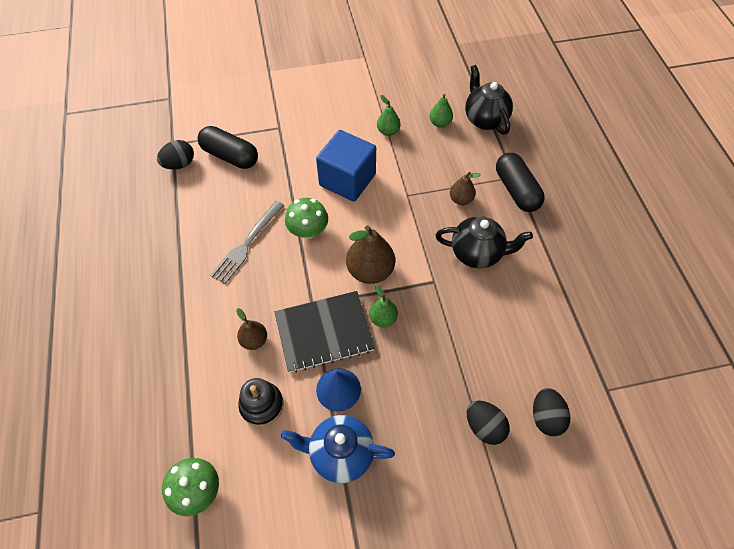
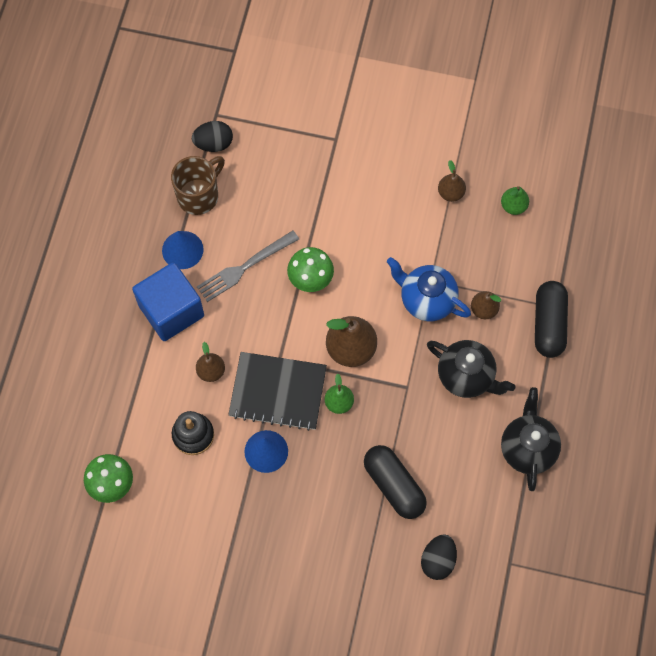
camera: 25 degrees right, 10 degrees up
black capsule [198,126,258,169] -> black capsule moved to [364,445,427,519]
blue teapot [281,415,395,483] -> blue teapot moved to [387,257,471,321]
blue cube [316,130,376,202] -> blue cube moved to [132,262,204,341]
green pear [377,95,400,136] -> brown pear [438,160,466,202]
black teapot [465,65,513,135] -> black teapot moved to [501,387,561,491]
black egg [467,401,510,445] -> none
none -> blue cone [162,231,204,269]
none -> brown mug [171,156,225,215]

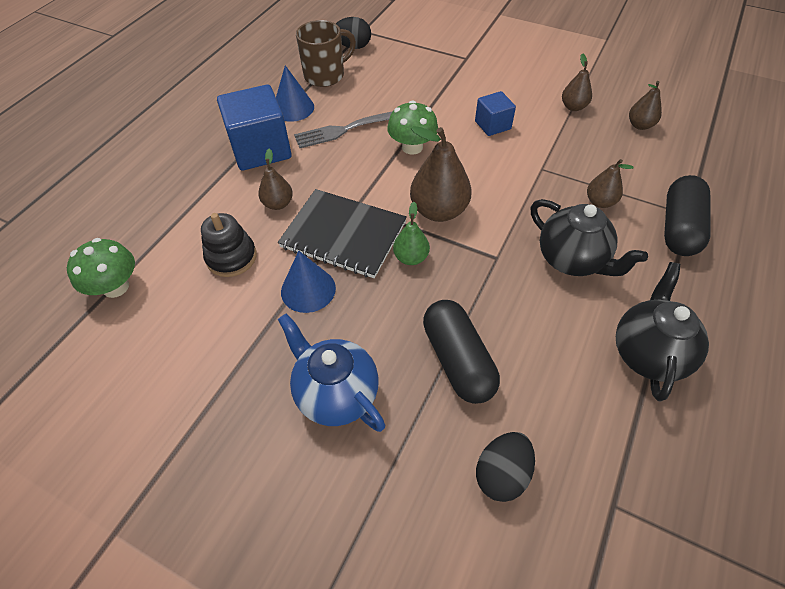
camera: 15 degrees right, 15 degrees down
blue teapot [387,257,471,321] -> blue teapot moved to [278,313,385,432]
green pear [501,186,529,215] -> brown pear [629,81,662,130]
none -> blue cube [475,91,516,136]

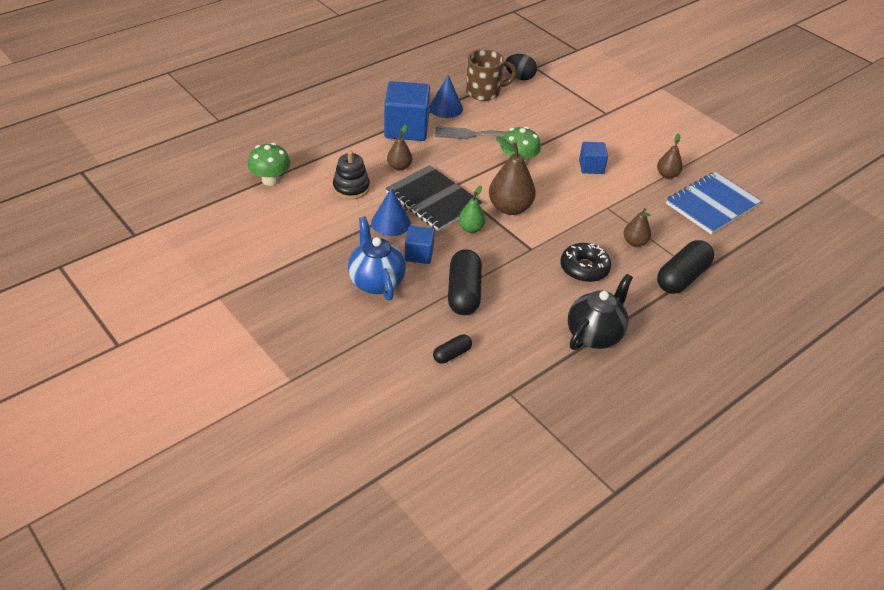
camera: 20 degrees right, 10 degrees down
black egg [476,432,535,502] -> black capsule [433,334,472,364]
black teapot [531,199,648,276] -> black donut [560,243,611,282]
brown pear [629,81,662,130] -> blue notebook [666,172,761,234]
none -> blue cube [405,226,435,264]

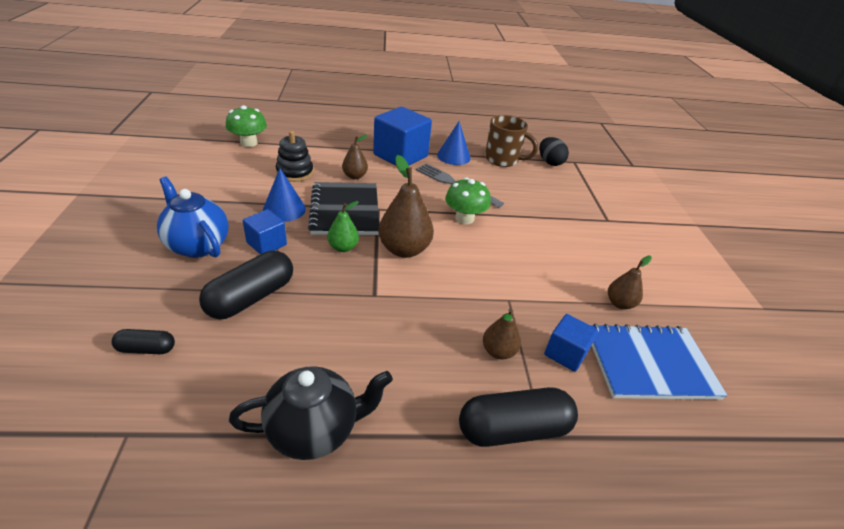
camera: 35 degrees right, 5 degrees down
blue teapot [348,216,406,301] -> blue teapot turned 60 degrees counterclockwise [157,177,229,258]
black donut [560,243,611,282] -> none
blue cube [579,142,608,174] -> blue cube moved to [544,314,598,372]

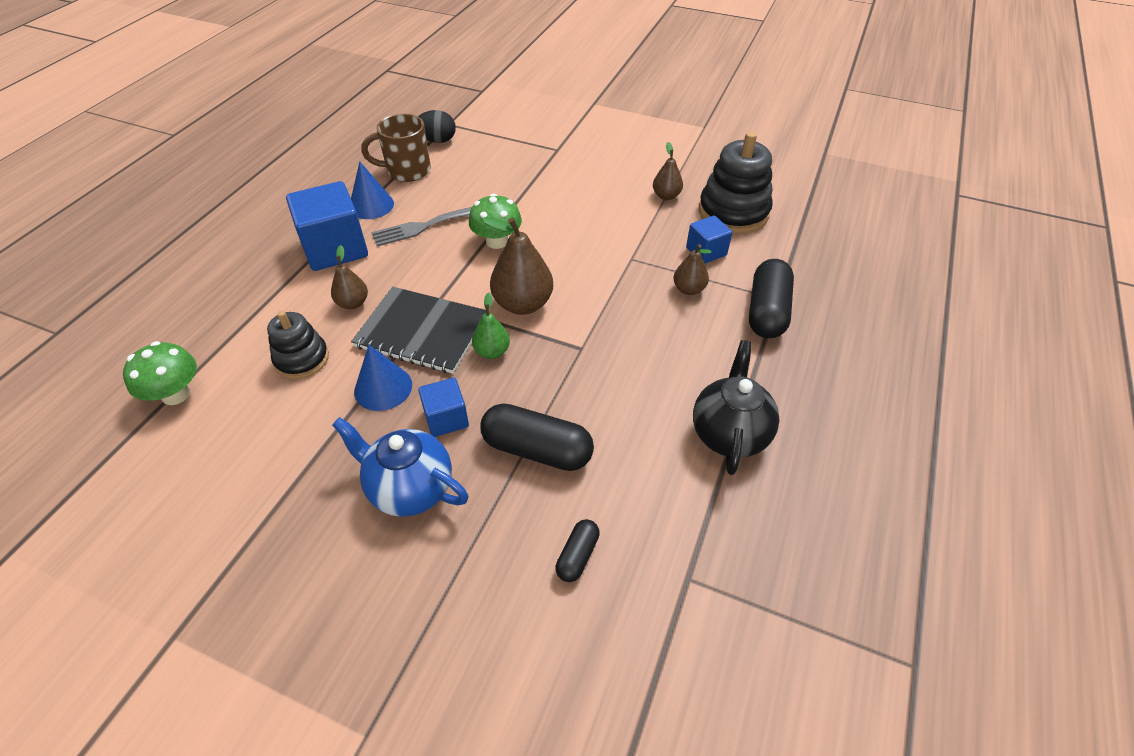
camera: 60 degrees left, 10 degrees up
blue teapot [157,177,229,258] -> blue teapot turned 45 degrees clockwise [332,417,468,517]
black capsule [199,251,293,319] -> black capsule turned 45 degrees counterclockwise [480,403,594,471]
brown mug [485,115,538,167] -> brown mug turned 150 degrees counterclockwise [361,114,431,182]
blue notebook [590,323,728,400] -> black stacking toy [699,132,773,234]

